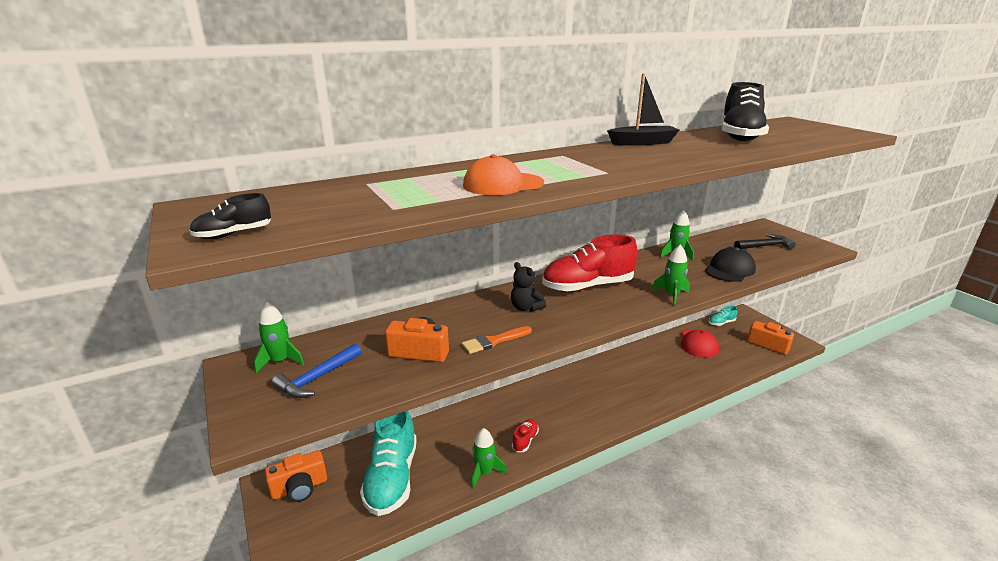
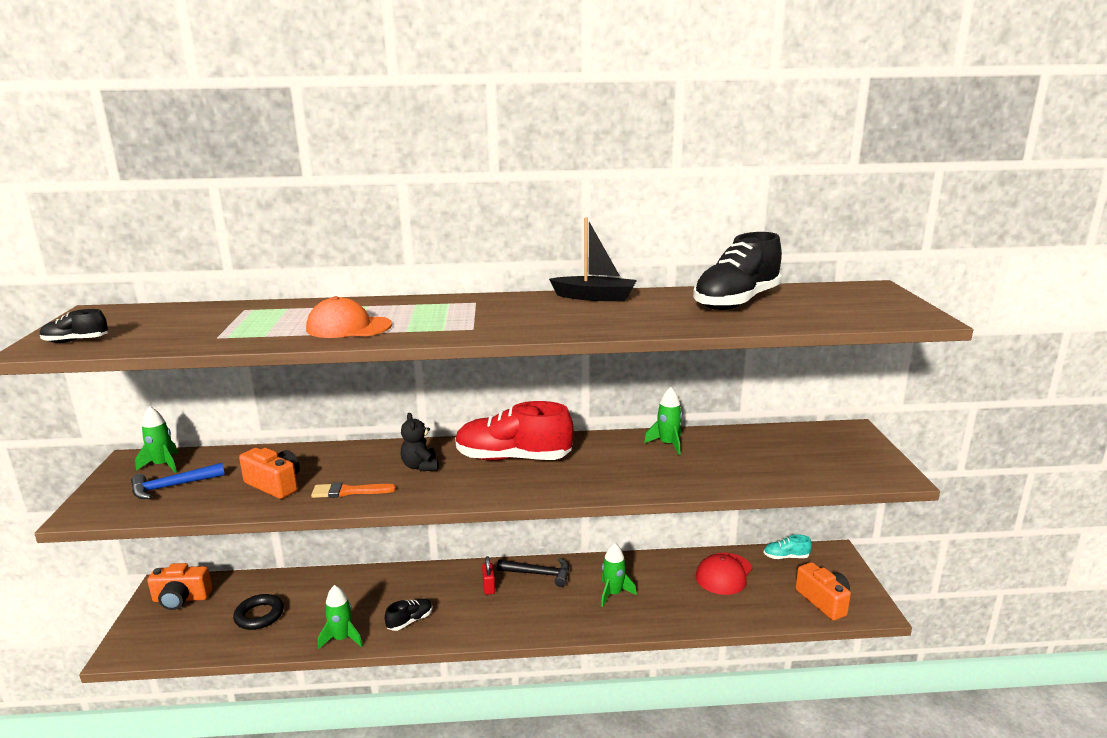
camera: 25 degrees right, 5 degrees down
turquoise shoe [360,411,417,516] -> black ring [233,594,284,630]
red shoe [512,419,539,452] -> black shoe [385,599,433,631]
green rocket [652,244,690,306] -> green rocket moved to [601,543,637,607]
black cap [705,247,756,282] -> none
black hammer [734,234,796,249] -> black hammer moved to [497,558,569,587]
none -> red padlock [482,556,495,595]

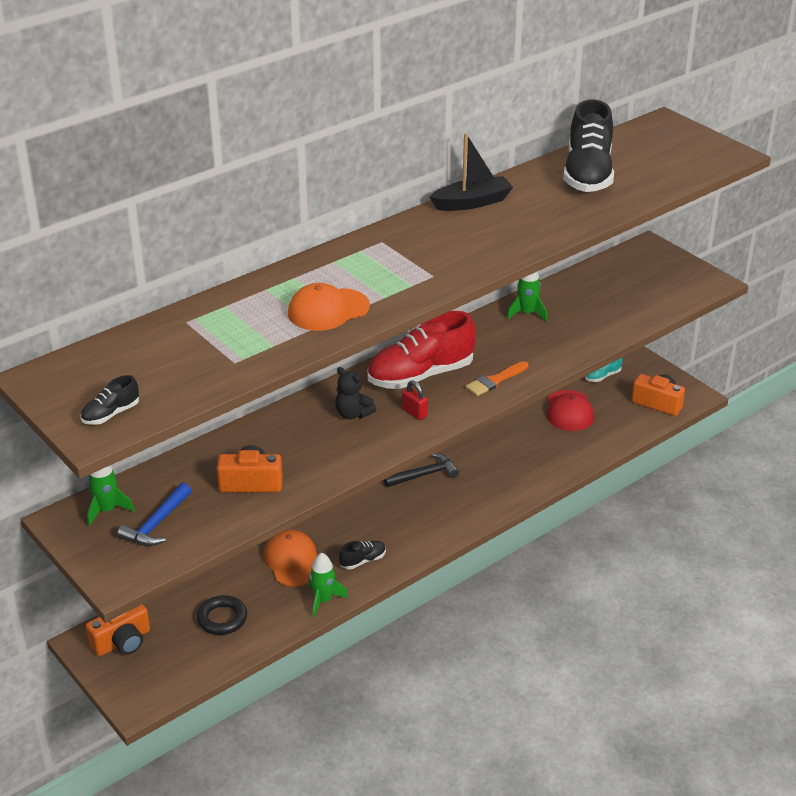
camera: 35 degrees left, 15 degrees up
orange brush [311,482,396,498] -> orange brush moved to [465,361,528,396]
black shoe [385,599,433,631] -> black shoe turned 45 degrees clockwise [339,541,386,569]
red padlock [482,556,495,595] -> red padlock moved to [402,380,428,420]
green rocket [601,543,637,607] -> none
none -> orange cap [263,530,317,587]

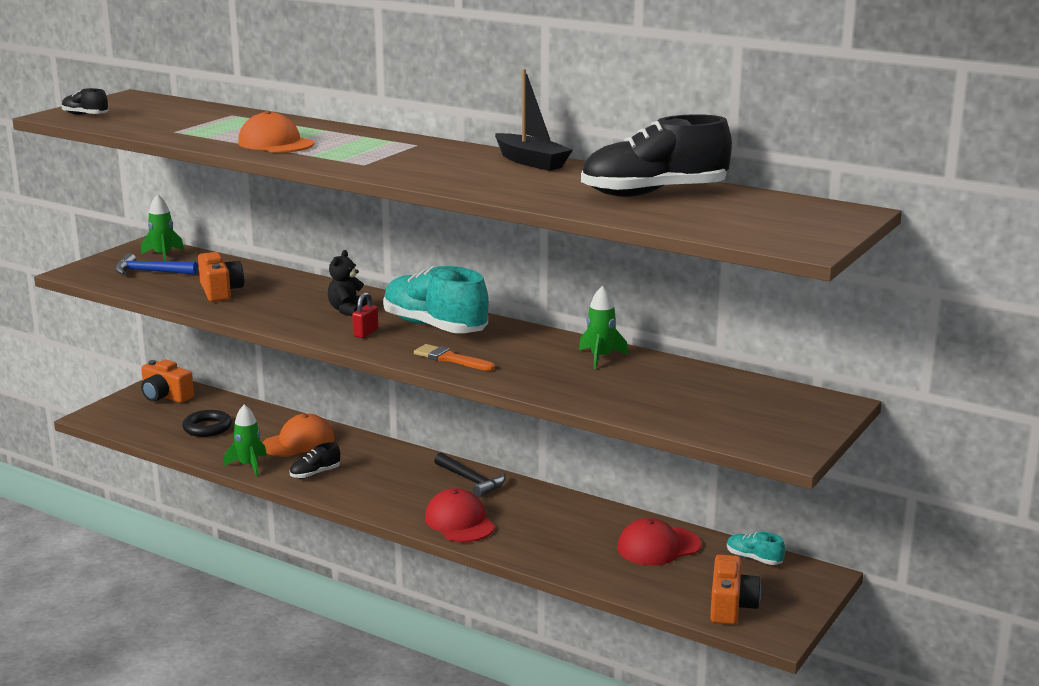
camera: 70 degrees right, 15 degrees down
black shoe [339,541,386,569] -> black shoe turned 105 degrees clockwise [290,442,340,479]
red shoe [367,311,476,389] -> turquoise shoe [383,266,489,333]
none -> red cap [425,488,495,542]

